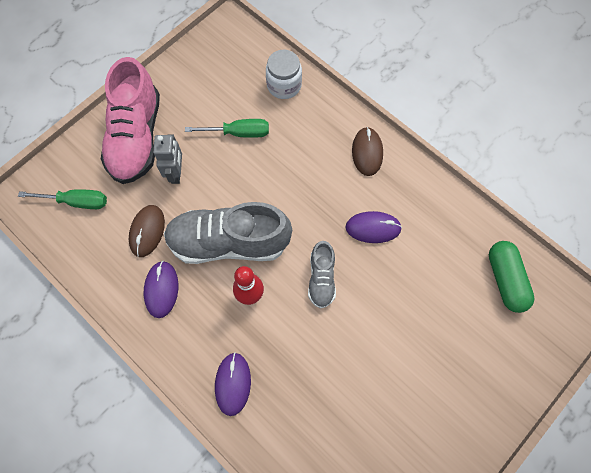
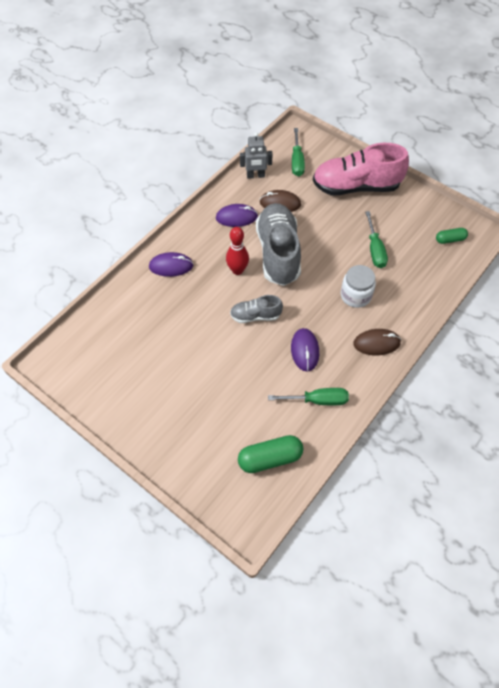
camera: 85 degrees right, 10 degrees down
grey robot [153,135,182,184] -> grey robot moved to [240,132,272,179]
white jar [266,50,302,99] -> white jar moved to [341,265,376,308]
none -> green screwdriver [268,388,349,405]
none -> green capsule [436,228,468,244]

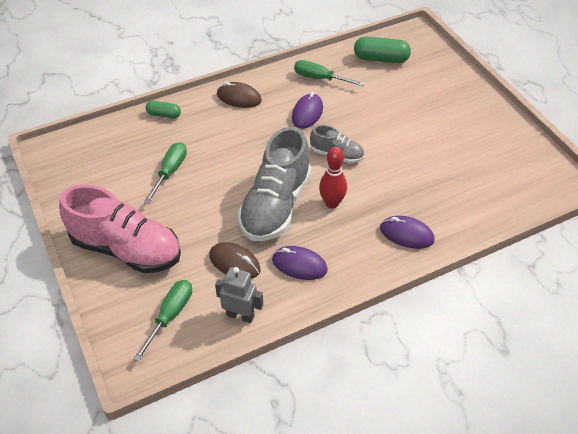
camera: 155 degrees left, 10 degrees down
white jar [341,265,376,308] -> none
green capsule [436,228,468,244] -> green capsule moved to [146,101,181,118]

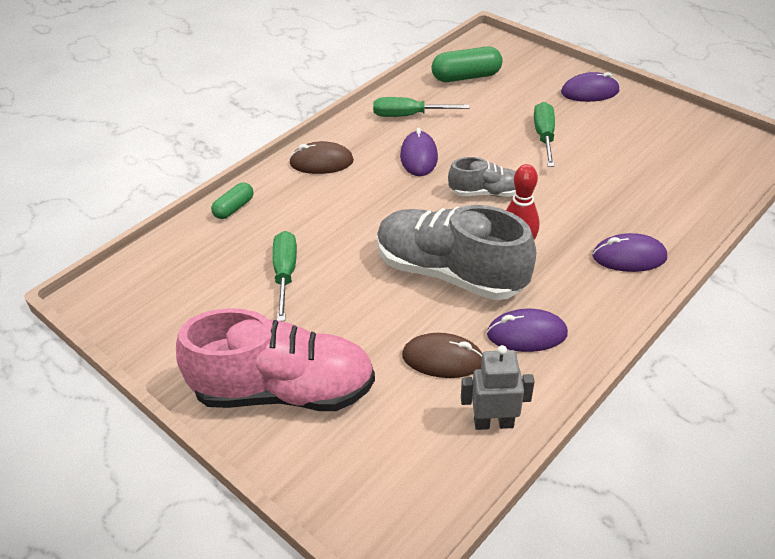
camera: 20 degrees left, 5 degrees down
green screwdriver [133,280,192,362] -> green screwdriver moved to [534,102,555,167]
green capsule [146,101,181,118] -> green capsule turned 45 degrees counterclockwise [211,182,253,219]
grey shoe [238,127,311,241] -> grey shoe turned 120 degrees clockwise [377,205,536,300]
none -> purple mouse [561,72,620,102]

